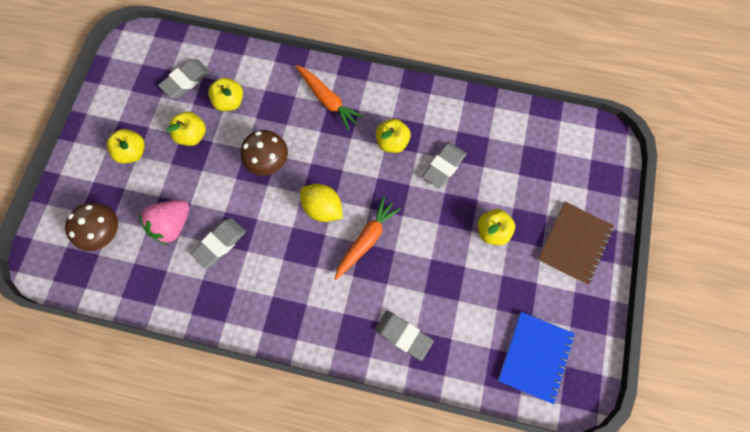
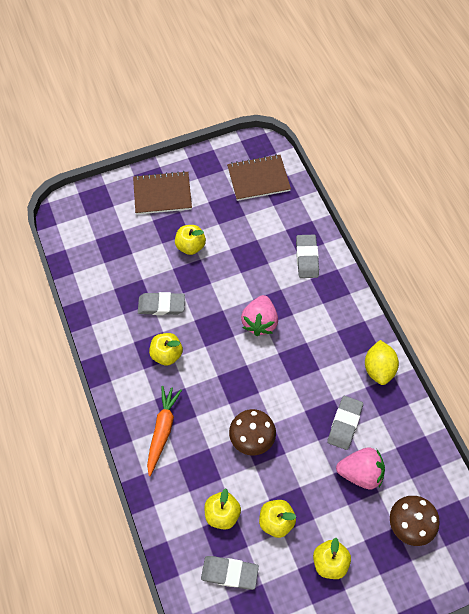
camera: 125 degrees left, 10 degrees down
grey eraser [191,218,246,268] -> grey eraser turned 75 degrees counterclockwise [327,396,363,450]
yellow lemon [300,184,343,222] -> yellow lemon moved to [365,340,399,385]
orange carrot [335,196,401,280] -> pink strawberry [241,295,278,336]
blue notebook [498,312,575,404] -> brown notebook [227,154,291,201]

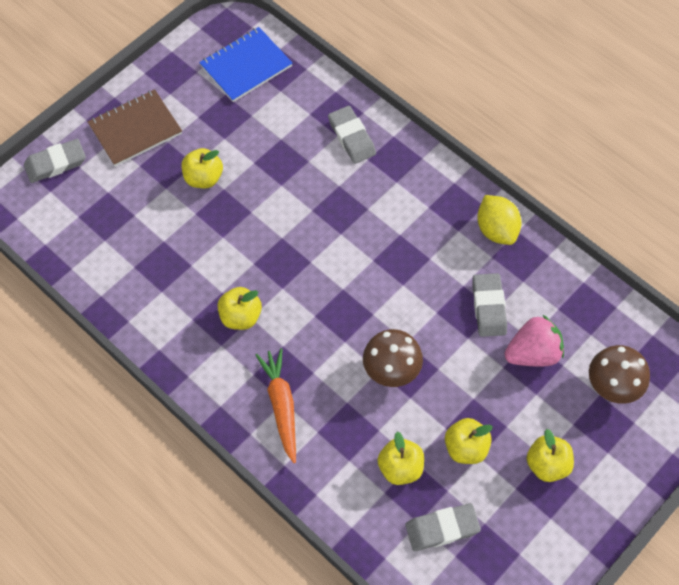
camera: 25 degrees left, 0 degrees up
grey eraser [138,292,185,315] -> grey eraser moved to [24,139,86,183]
brown notebook [227,154,291,201] -> blue notebook [199,27,292,102]
pink strawberry [241,295,278,336] -> none

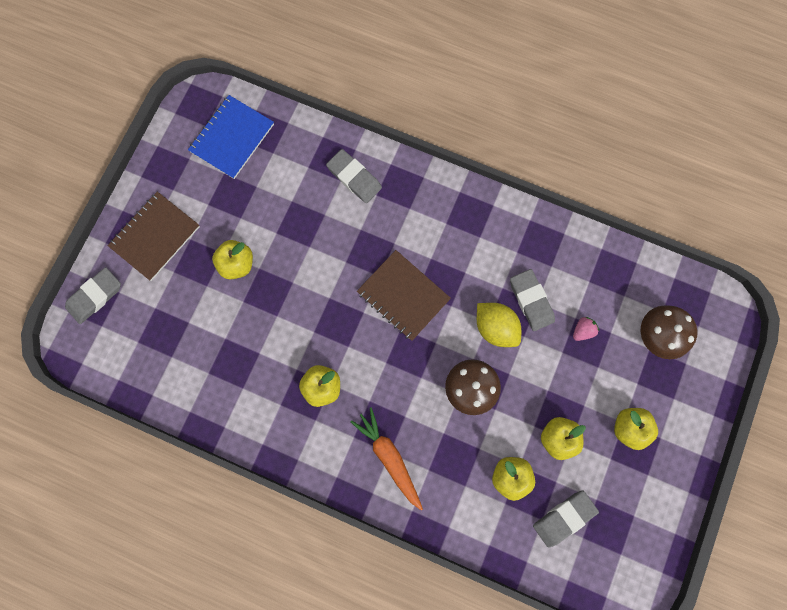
camera: 20 degrees left, 15 degrees up
yellow lemon [477,195,521,245] -> yellow lemon moved to [477,303,521,347]
pink strawberry [504,315,564,366] -> pink strawberry [573,317,599,341], size x0.50
none -> brown notebook [357,250,451,341]

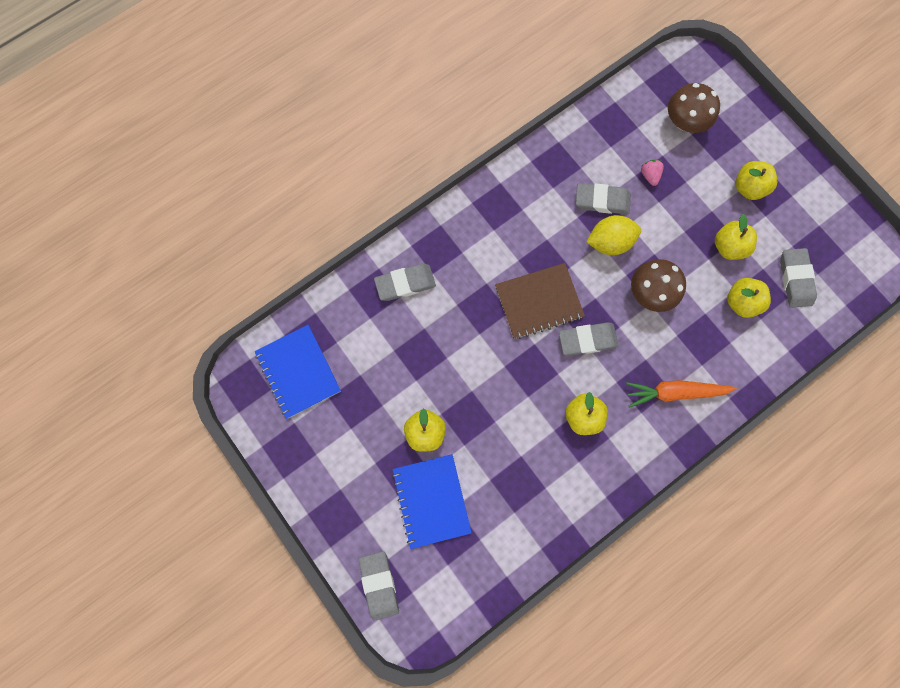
camera: 60 degrees left, 0 degrees up
brown notebook [107,192,200,281] -> none
none -> blue notebook [392,454,472,549]
none -> grey eraser [559,322,619,356]

